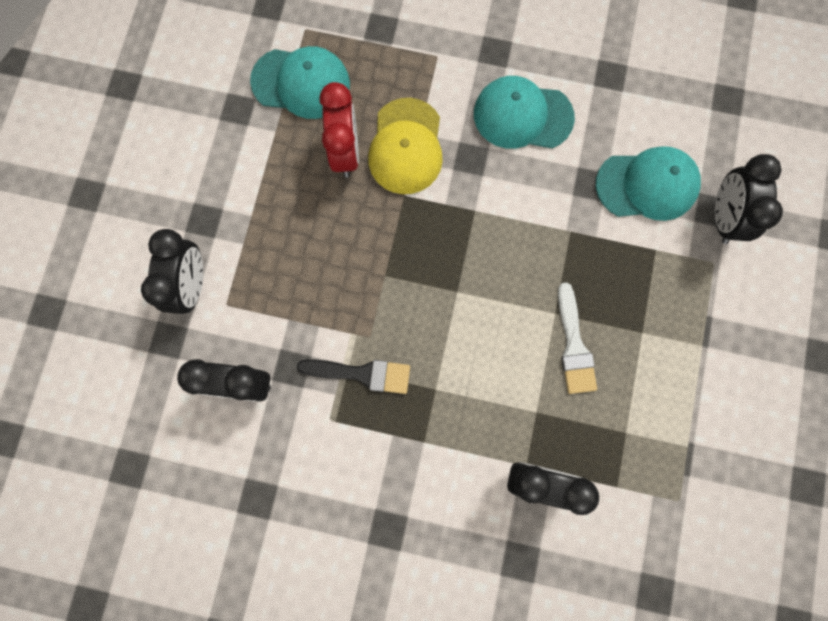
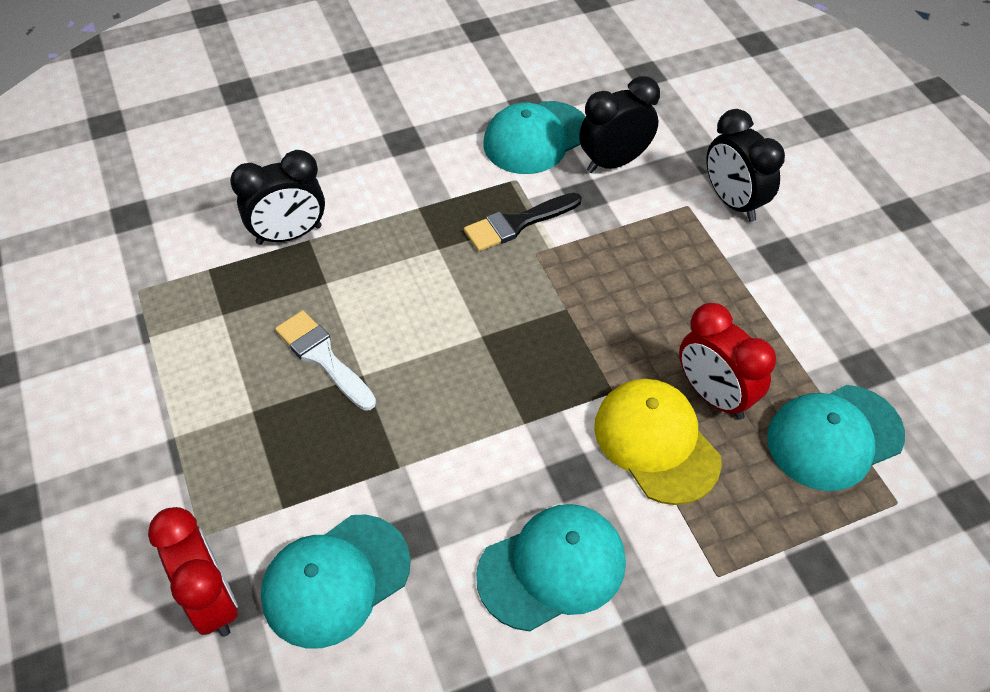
camera: 145 degrees right, 25 degrees down
black clock [715,154,783,244] -> red clock [148,507,238,637]
none -> turquoise cap [483,101,586,174]

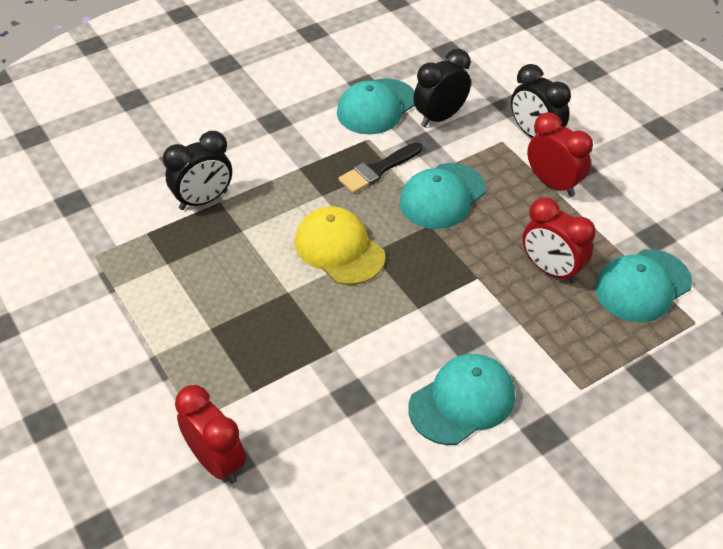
camera: 10 degrees left, 5 degrees down
turquoise cap [261,514,411,648] -> turquoise cap moved to [400,163,486,229]
white brush [275,310,376,411] -> none
yellow cap [594,379,722,505] -> yellow cap moved to [295,206,385,285]
none -> red clock [527,112,593,197]

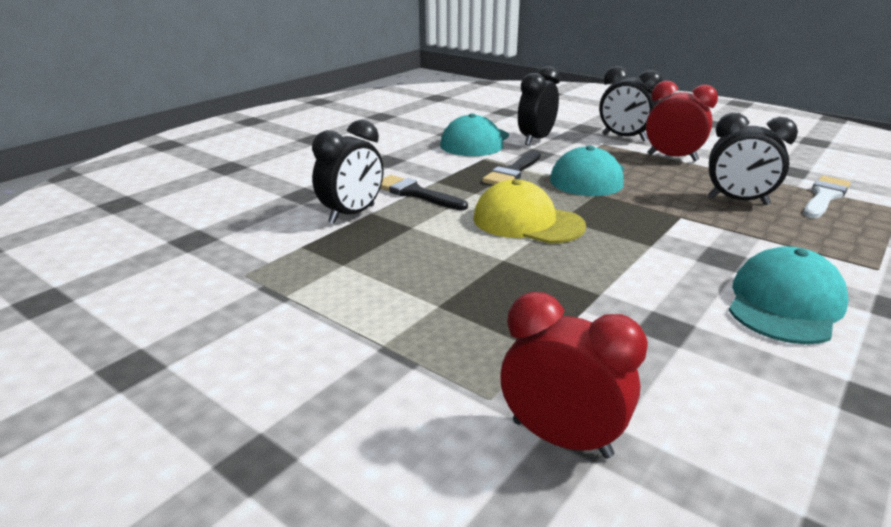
camera: 20 degrees left, 20 degrees down
red clock [522,197,596,283] -> black clock [708,113,798,205]
turquoise cap [595,249,692,322] -> white brush [804,176,851,218]
none -> black brush [380,175,468,210]

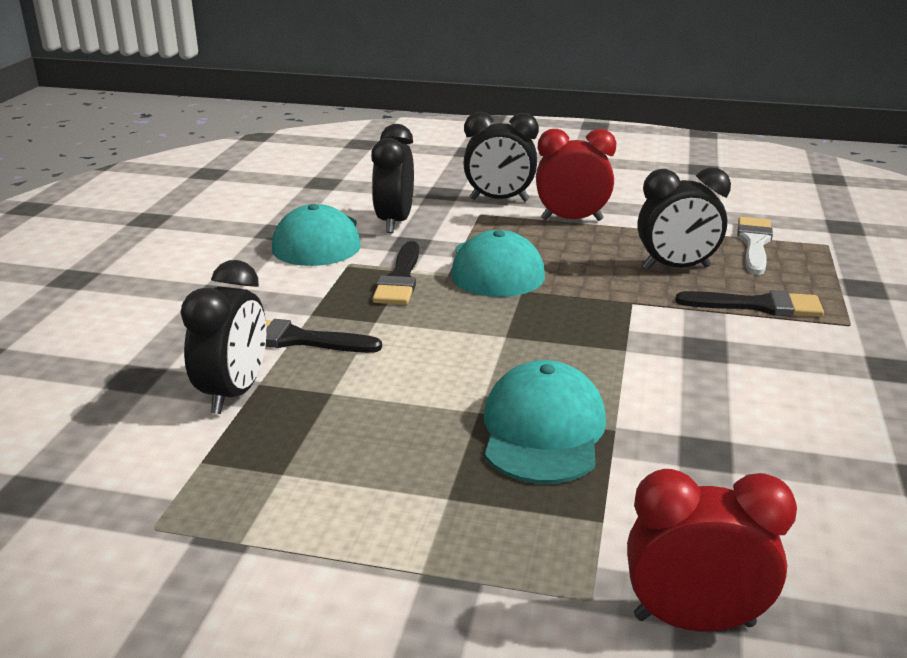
camera: 25 degrees left, 0 degrees up
yellow cap [473,179,586,244] -> none
turquoise cap [729,246,849,344] -> turquoise cap moved to [484,360,606,484]
none -> black brush [675,290,824,317]

